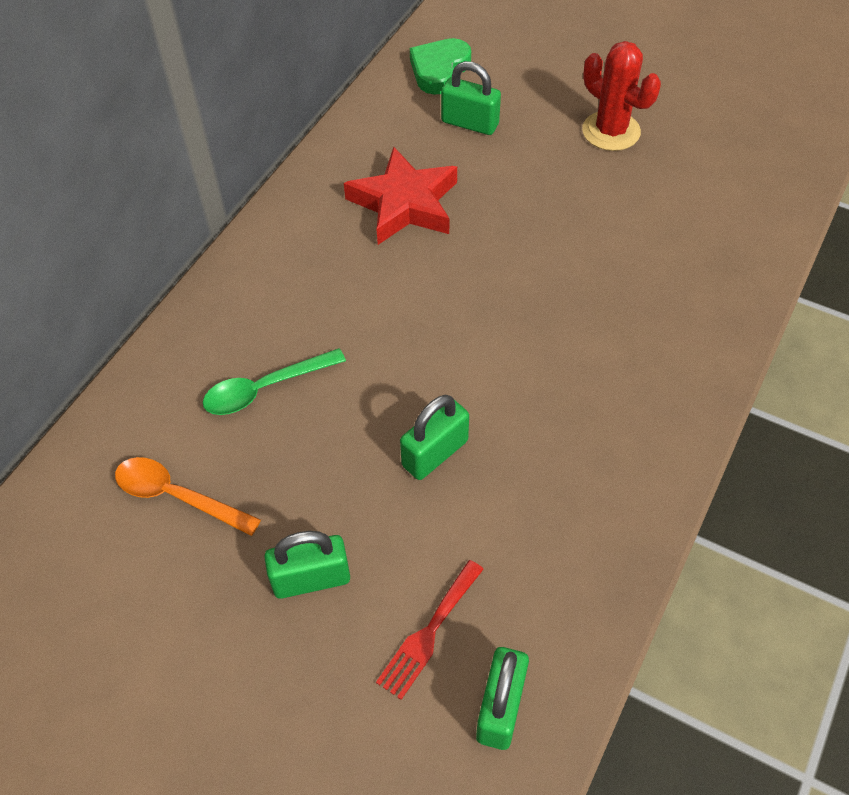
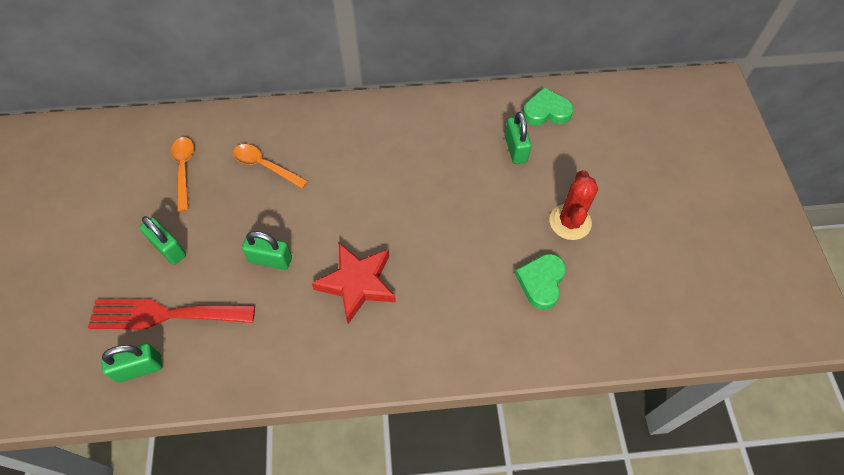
camera: 55 degrees right, 5 degrees up
green spoon [203,348,346,415] -> orange spoon [233,144,308,189]
red star [344,147,457,245] -> red star moved to [312,243,396,324]
red fork [376,560,484,700] -> red fork [88,299,255,329], size x1.84
none -> green heart [515,254,566,310]

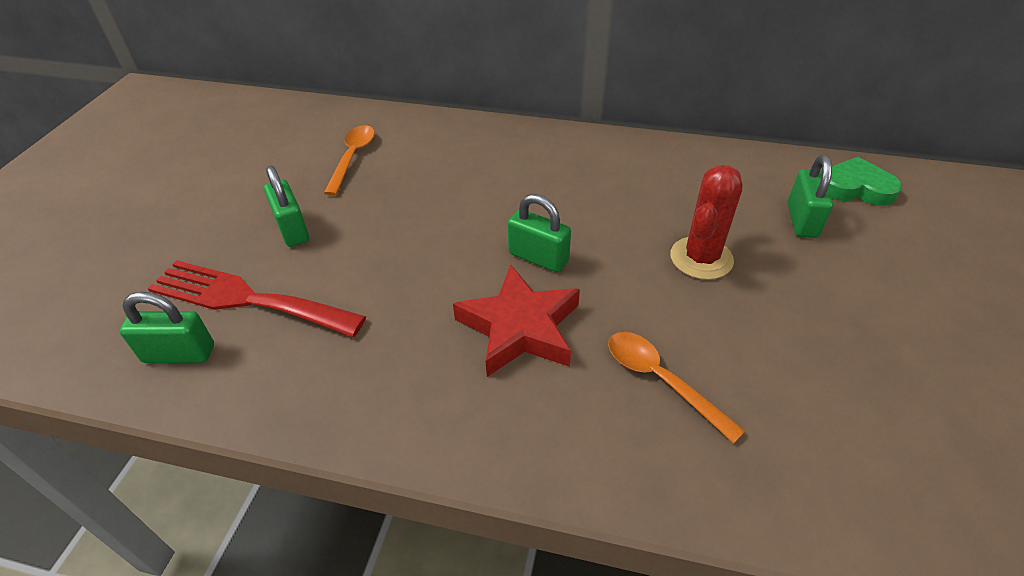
camera: 20 degrees right, 15 degrees down
orange spoon [233,144,308,189] -> orange spoon moved to [608,332,745,443]
green padlock [242,231,292,270] -> green padlock moved to [508,194,571,273]
green heart [515,254,566,310] -> none
red cactus [550,170,598,240] -> red cactus moved to [670,165,743,280]

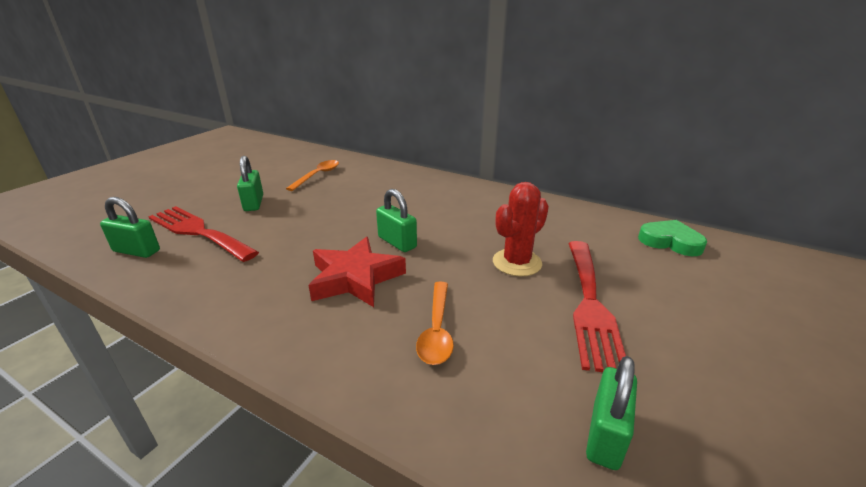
camera: 15 degrees right, 15 degrees down
orange spoon [608,332,745,443] -> orange spoon turned 150 degrees counterclockwise [416,282,454,365]
green padlock [788,155,833,238] -> green padlock moved to [586,356,637,470]
none -> red fork [568,241,626,372]

